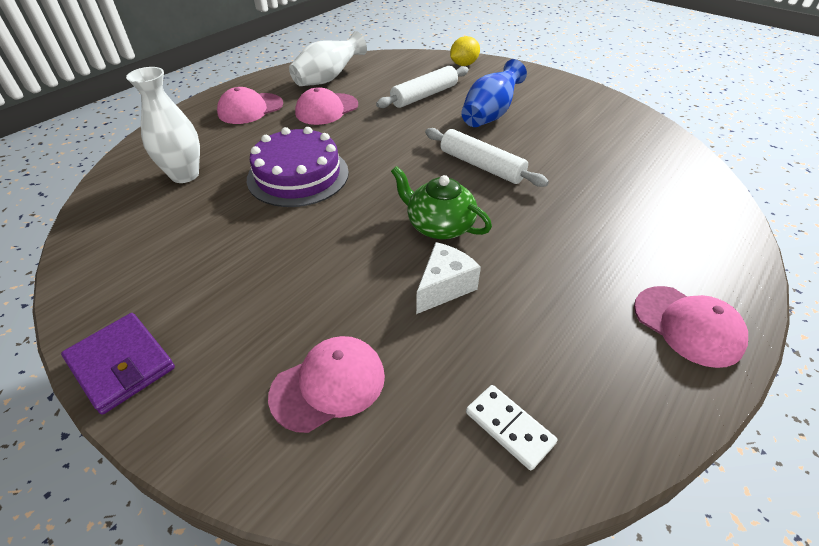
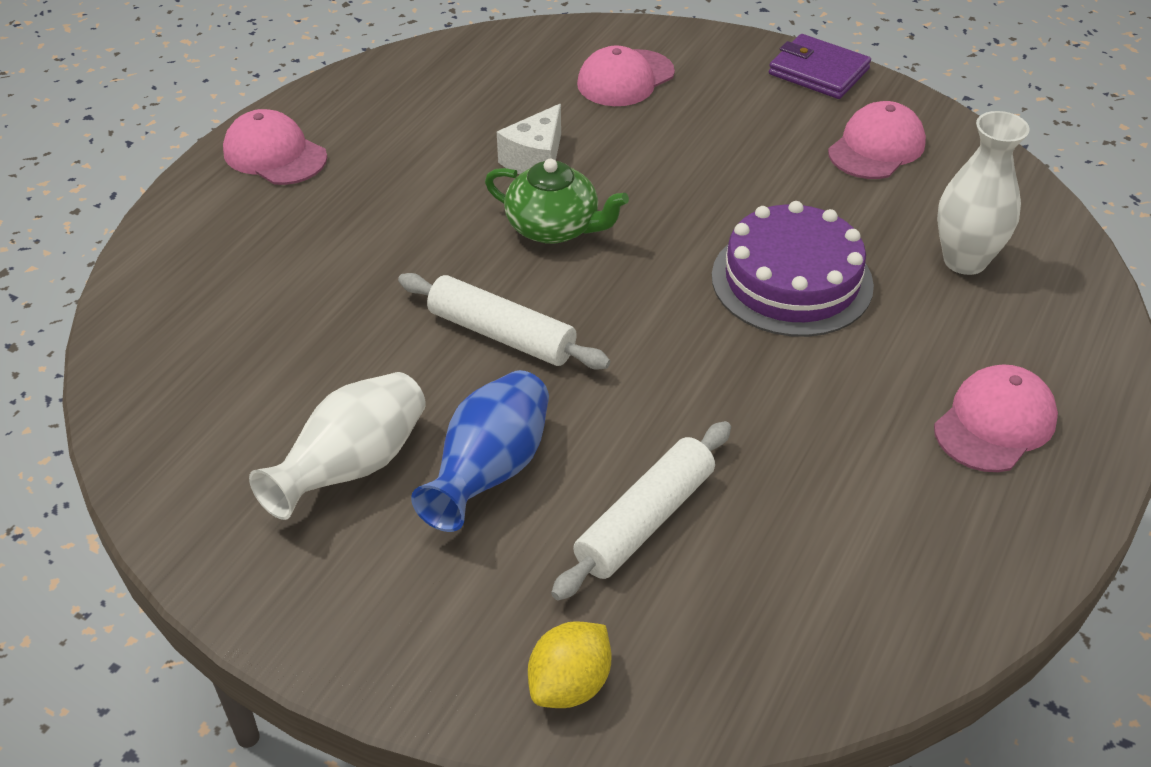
camera: 170 degrees right, 0 degrees up
white vase [289,31,367,86] -> white vase moved to [249,372,426,520]
pink cap [295,87,358,125] -> pink cap moved to [828,101,926,179]
white domino [466,385,557,471] -> none

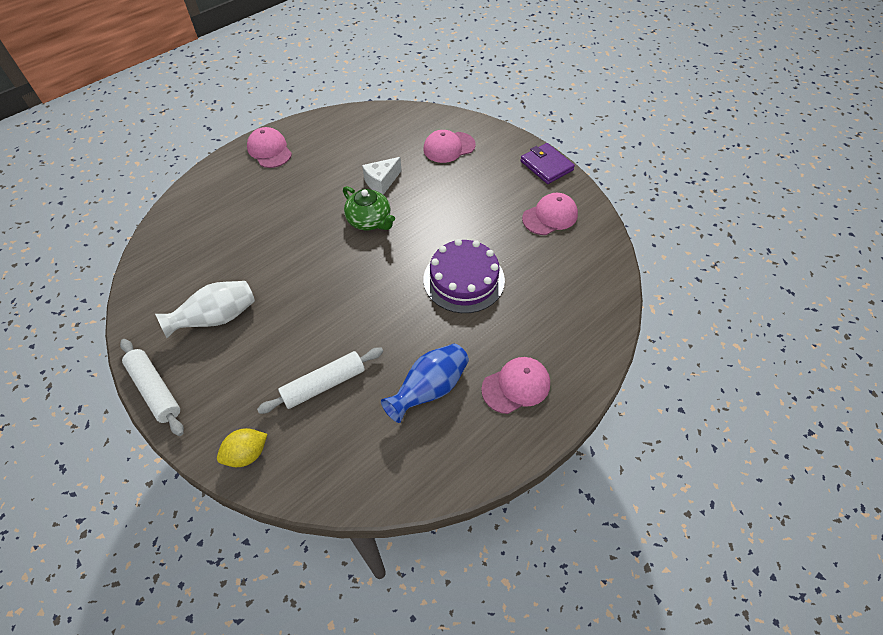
camera: 20 degrees right, 10 degrees up
white rolling pin [398,273,610,370] -> white rolling pin moved to [120,339,184,436]
blue vase [411,370,549,532] -> blue vase moved to [381,344,469,423]
white vase [937,111,1030,275] -> none

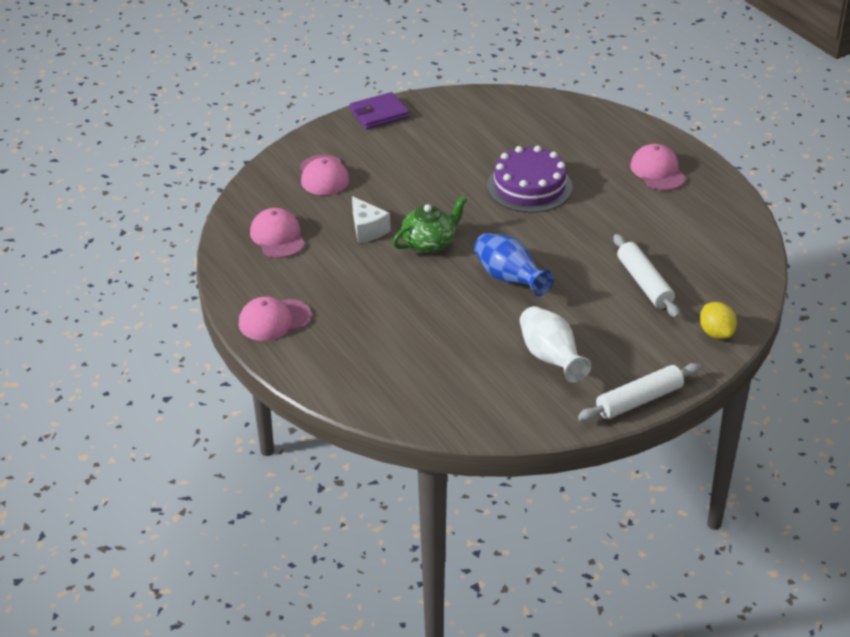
camera: 80 degrees left, 15 degrees down
blue vase [381,344,469,423] -> blue vase moved to [474,233,554,296]
pink cap [522,193,578,235] -> pink cap moved to [250,208,305,258]

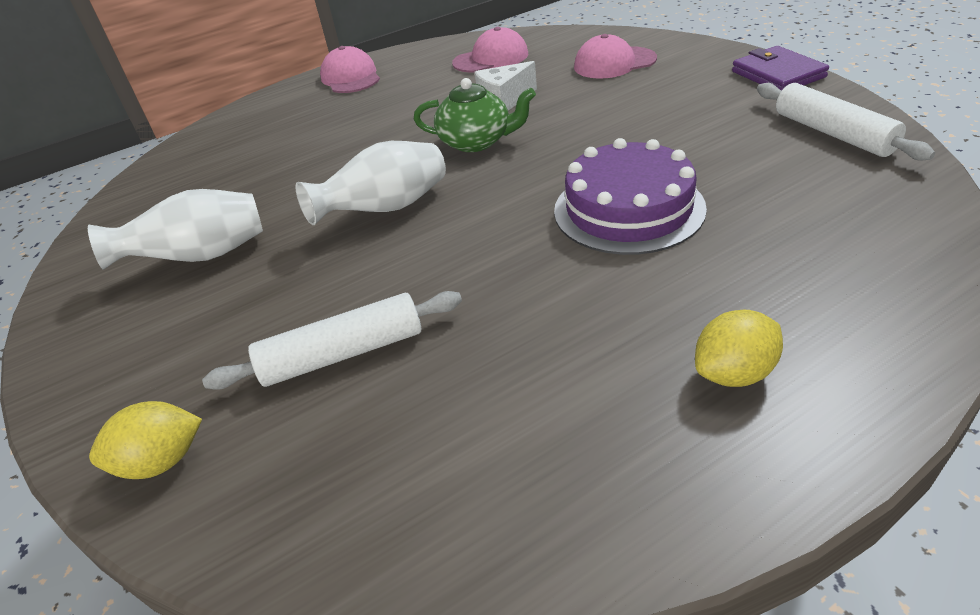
camera: 95 degrees right, 0 degrees up
green teapot [393,196,467,253] -> green teapot turned 45 degrees counterclockwise [414,78,536,152]
blue vase [474,233,554,296] -> white vase [296,141,446,225]
white rolling pin [578,363,701,421] -> white rolling pin moved to [757,83,935,161]
pink cap [630,144,686,191] -> yellow lemon [695,310,783,387]

